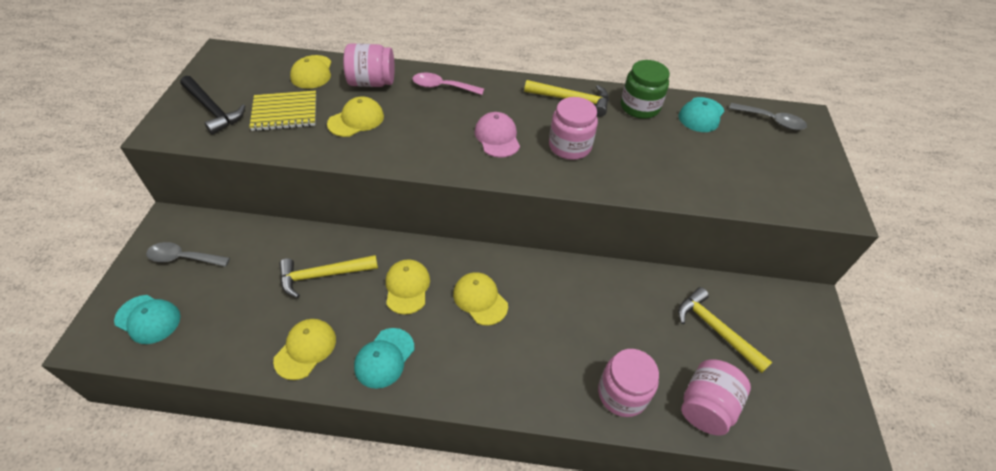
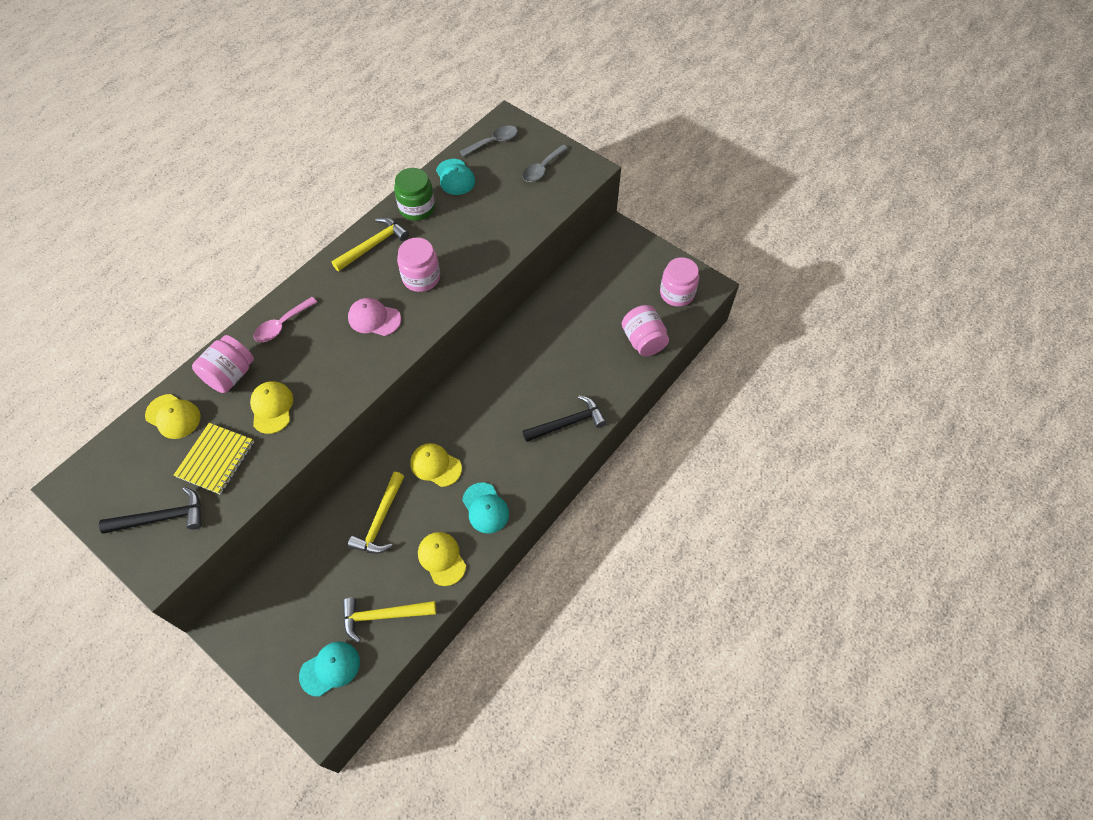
camera: 55 degrees left, 10 degrees up
grey spoon [146,242,230,267] -> grey spoon moved to [522,145,569,182]
yellow cap [453,272,508,326] -> none
pink jar [598,349,659,417] -> pink jar moved to [660,257,699,307]
yellow hammer [678,287,772,373] -> yellow hammer moved to [343,598,436,643]
none -> black hammer [522,396,607,442]

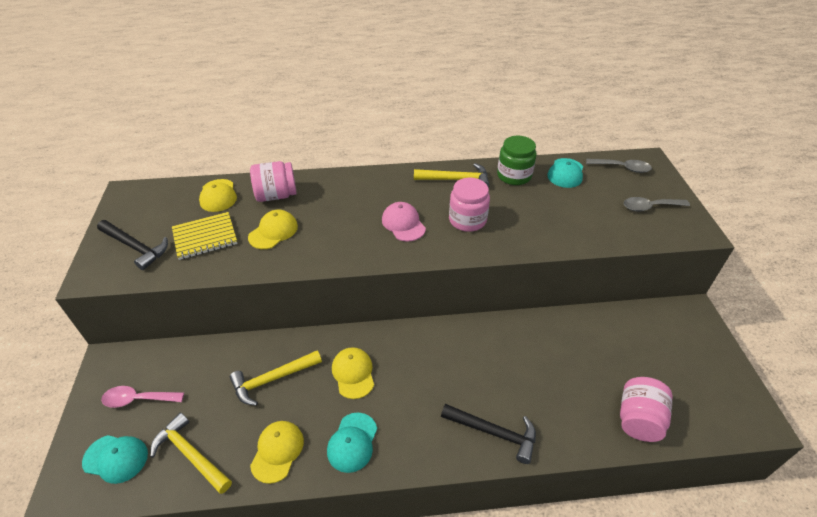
camera: 45 degrees right, 15 degrees down
pink spoon [254,297,317,342] -> pink spoon moved to [101,386,184,408]
pink jar [660,257,699,307] -> none

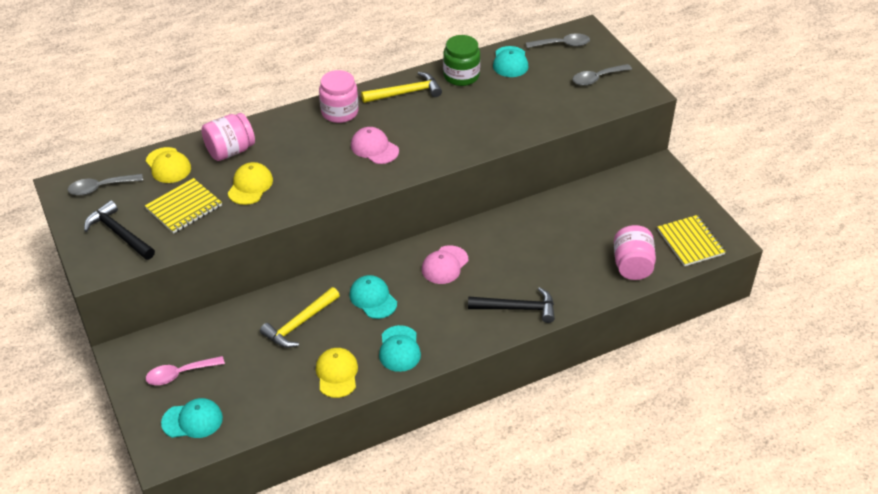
camera: 20 degrees left, 0 degrees up
black hammer [97,220,168,270] -> black hammer turned 150 degrees counterclockwise [84,200,155,260]
yellow hammer [150,412,232,494] -> none
yellow cap [332,347,374,399] -> turquoise cap [349,275,397,319]
pink jar [449,178,490,232] -> pink jar moved to [319,70,358,123]
none -> grey spoon [68,174,143,195]
none -> pink cap [422,245,468,284]
none -> yellow notebook [657,215,726,266]

